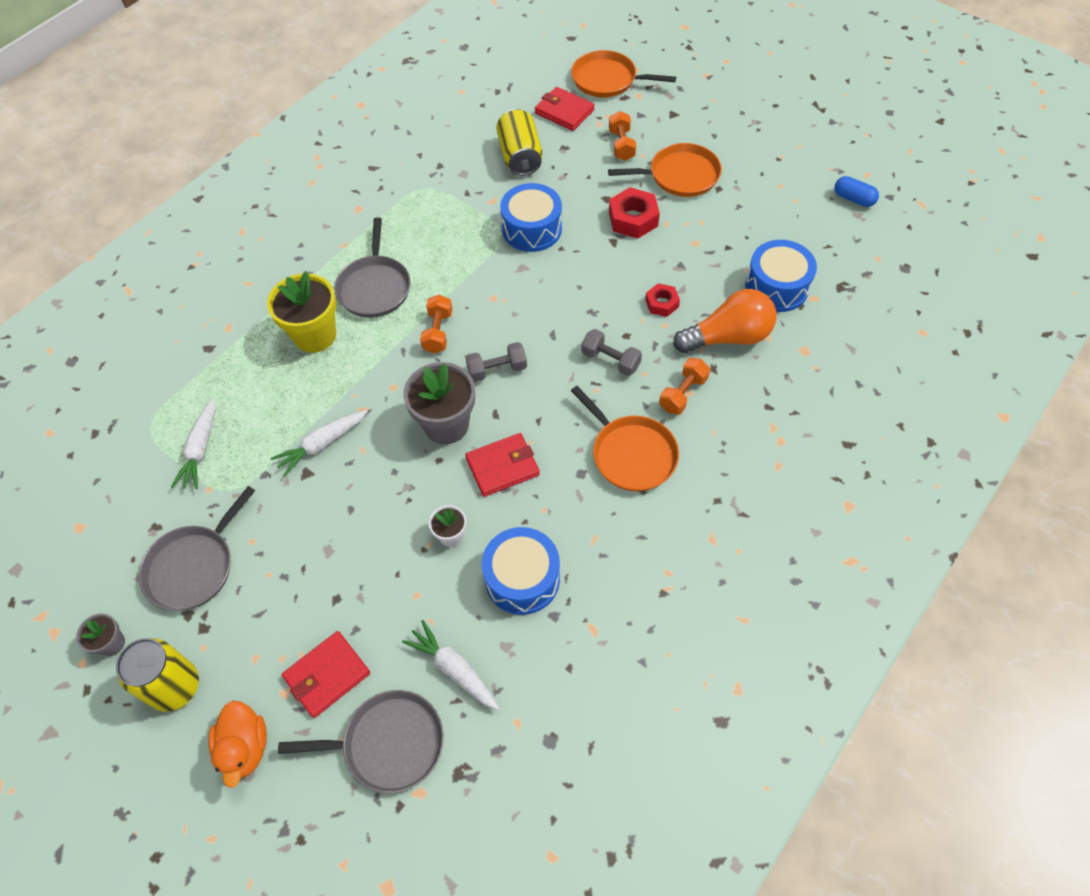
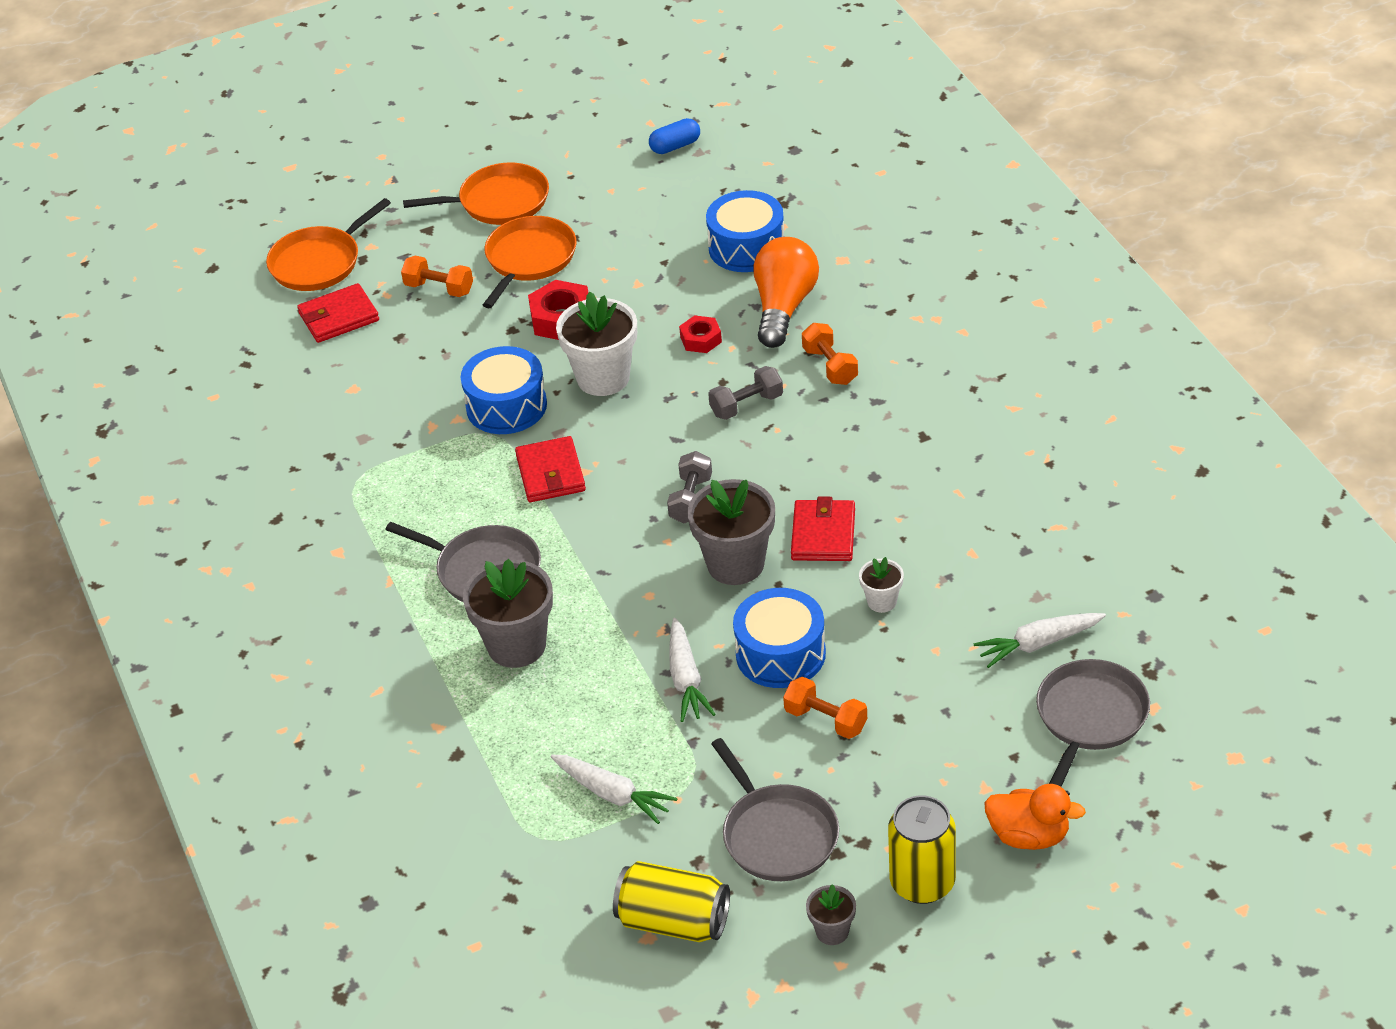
camera: 60 degrees left, 15 degrees down
yellow flower pot [267,271,336,353] -> grey flower pot [463,559,553,668]
red wallet [282,631,370,718] -> red wallet moved to [515,436,586,502]
orange dumbbell [420,295,452,353] -> orange dumbbell moved to [783,677,867,739]
blue drum [482,527,560,615] -> blue drum moved to [733,588,826,688]
yellow can [496,109,543,176] -> yellow can moved to [613,861,730,942]
orange pan [571,386,679,492] -> orange pan moved to [403,163,549,225]
none -> white flower pot [556,292,637,396]

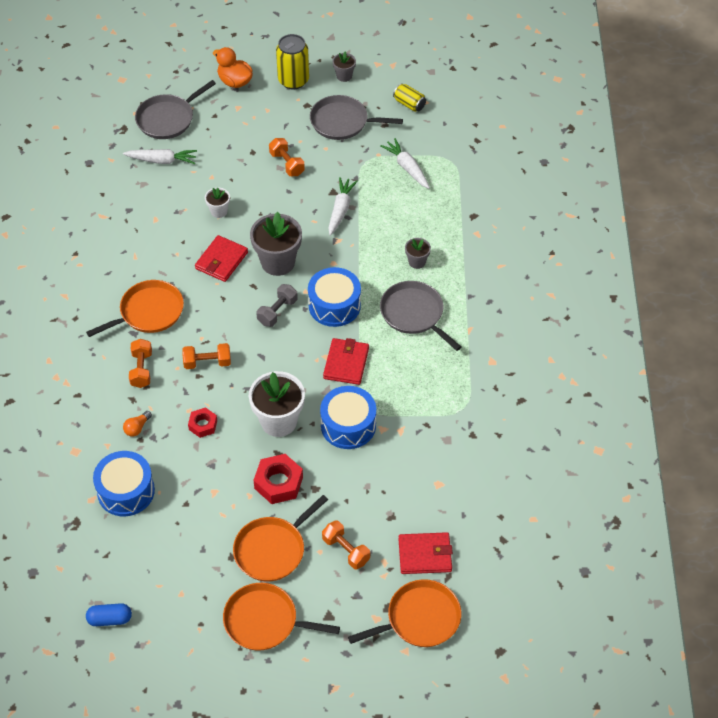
camera: 160 degrees left, 10 degrees up
grey flower pot [463,559,553,668] -> grey flower pot [405,238,431,269], size x0.50
yellow can [613,861,730,942] -> yellow can [393,83,426,112], size x0.60
grey dumbbell [708,366,783,420] -> orange dumbbell [182,343,231,369]
grey pan [711,738,839,881] -> grey pan turned 75 degrees counterclockwise [310,95,403,140]
blue drum [733,588,826,688] -> blue drum moved to [308,267,361,327]
orange light bulb [753,237,819,348] -> orange light bulb [123,411,152,437], size x0.41
none -> orange pan [86,280,184,337]

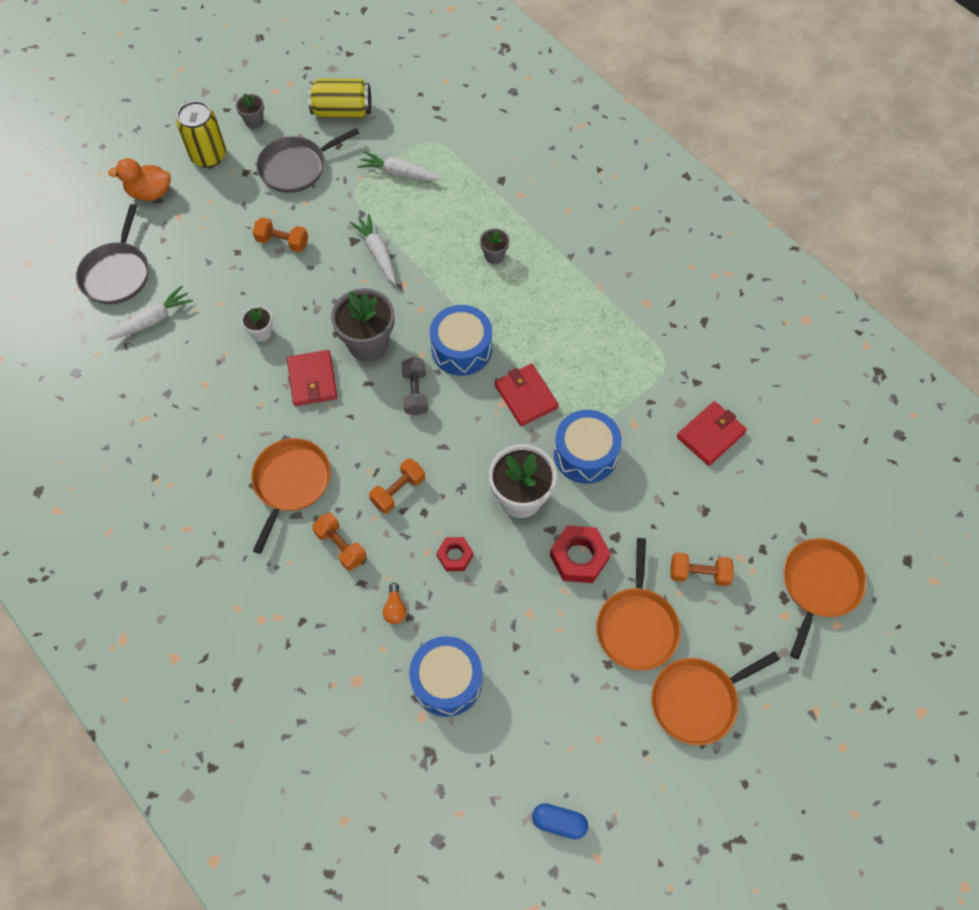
camera: 40 degrees left, 10 degrees up
blue capsule [86,603,132,626] -> blue capsule turned 60 degrees clockwise [532,803,588,839]
grey pan [380,281,461,351] -> none
yellow can [393,83,426,112] -> yellow can [308,79,371,118], size x1.68
red wallet [398,532,453,574] -> red wallet moved to [677,401,747,466]

